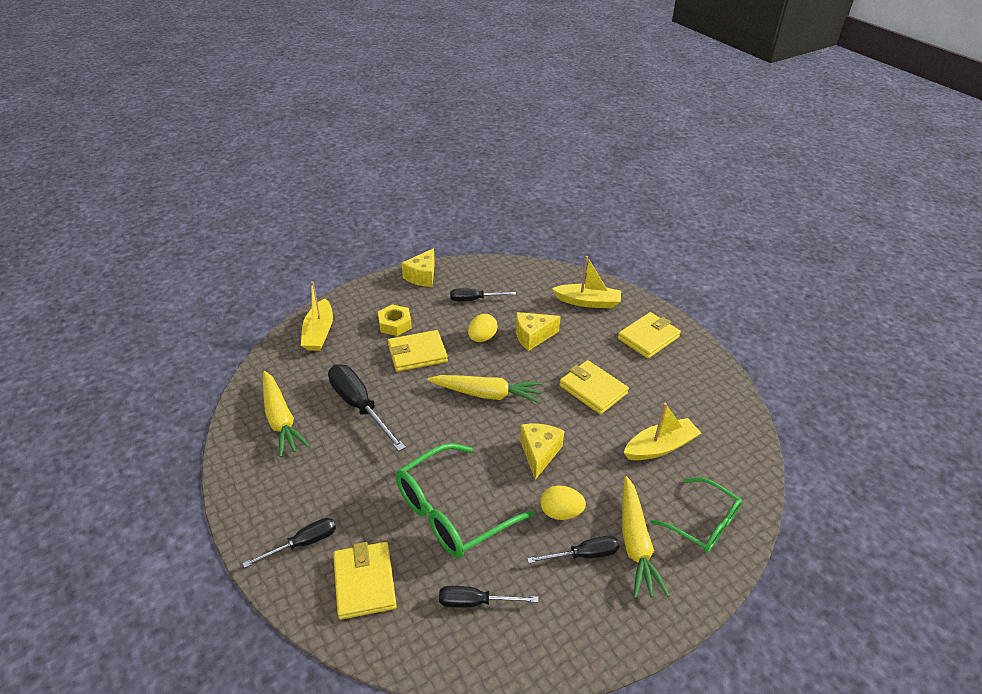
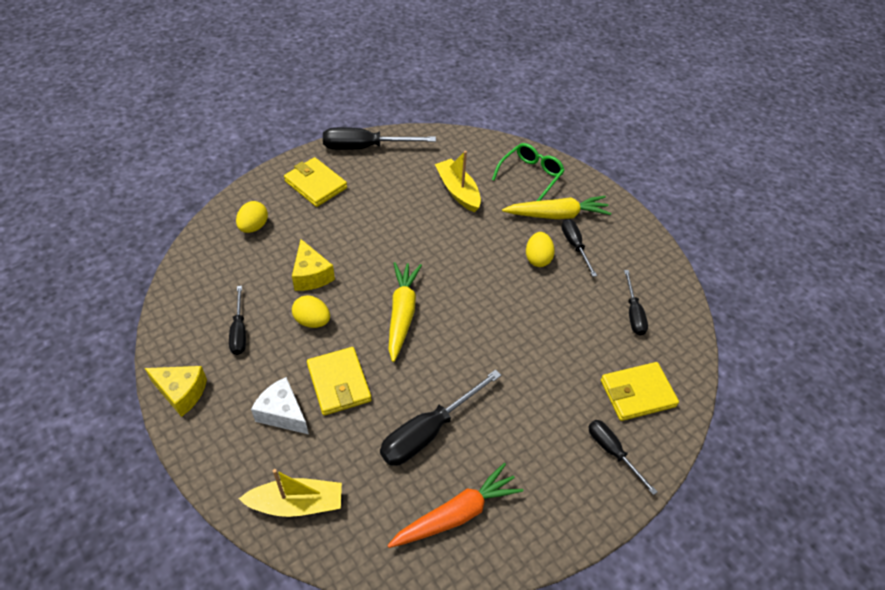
camera: 95 degrees left, 10 degrees up
yellow carrot [263,371,310,457] -> orange carrot [387,463,523,548]
yellow nut [378,304,412,336] -> white cheese [251,377,309,434]
green glasses [396,443,534,558] -> none
yellow cheese [520,424,565,480] -> none
yellow boat [552,256,621,308] -> yellow egg [236,201,268,233]
yellow wallet [559,360,629,414] -> none
none -> black screwdriver [323,127,436,150]

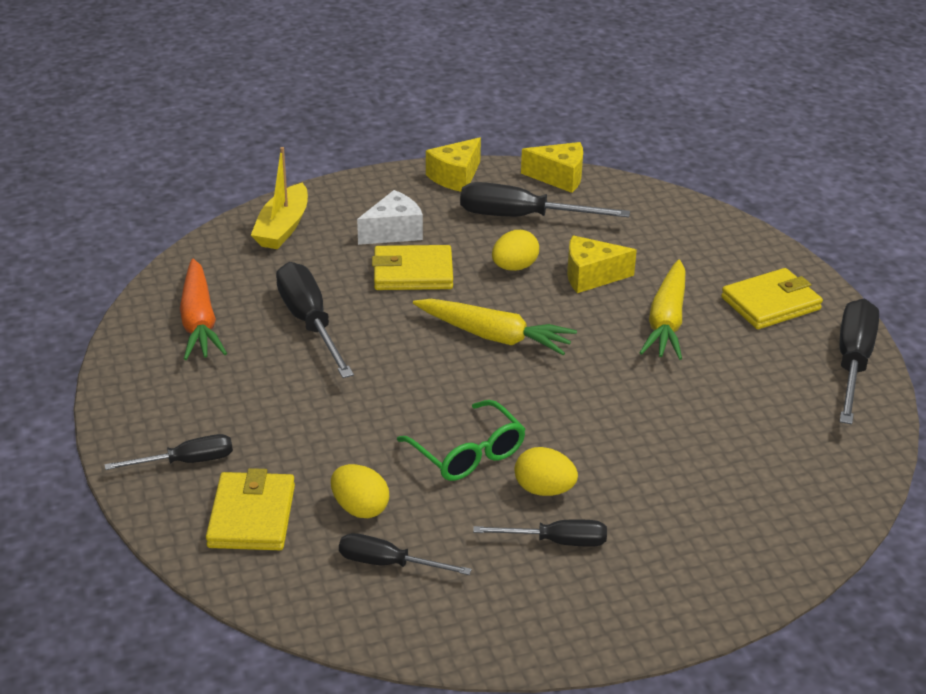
camera: 110 degrees right, 15 degrees down
black screwdriver [229,286,246,355] -> black screwdriver [460,182,630,217], size x1.67
yellow egg [236,201,268,233] -> yellow egg moved to [331,464,389,518]
yellow boat [435,151,481,212] -> none
green glasses [492,143,565,201] -> green glasses moved to [397,400,525,481]
yellow carrot [502,196,611,219] -> yellow carrot moved to [640,260,686,360]
none -> yellow cheese [521,142,583,193]

